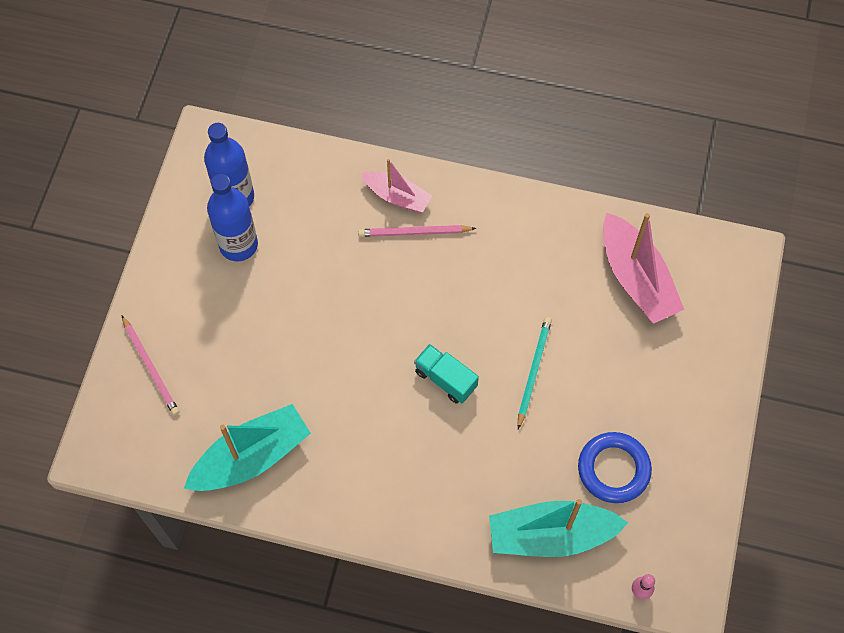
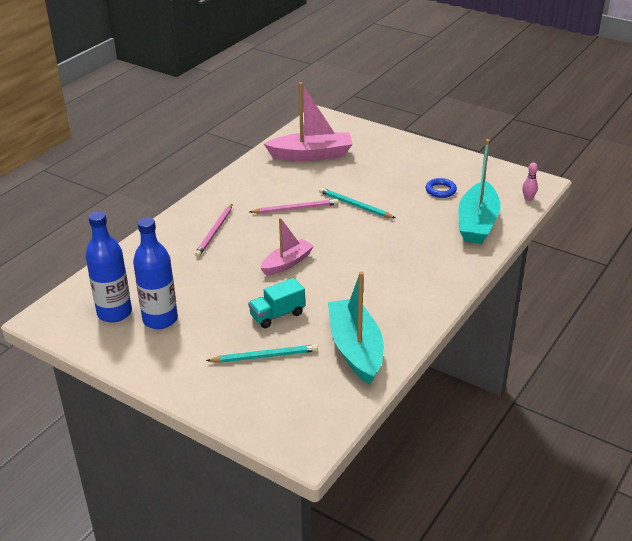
camera: 70 degrees left, 30 degrees down
pink pencil [121,315,179,416] -> pink pencil moved to [249,199,338,214]
pink boat [361,159,432,213] -> pink boat moved to [260,218,314,275]
turquoise truck [414,344,479,403] -> turquoise truck moved to [248,278,305,328]
blue ring [578,432,652,503] -> blue ring [426,178,457,198], size x0.61
none -> turquoise pencil [206,344,318,363]

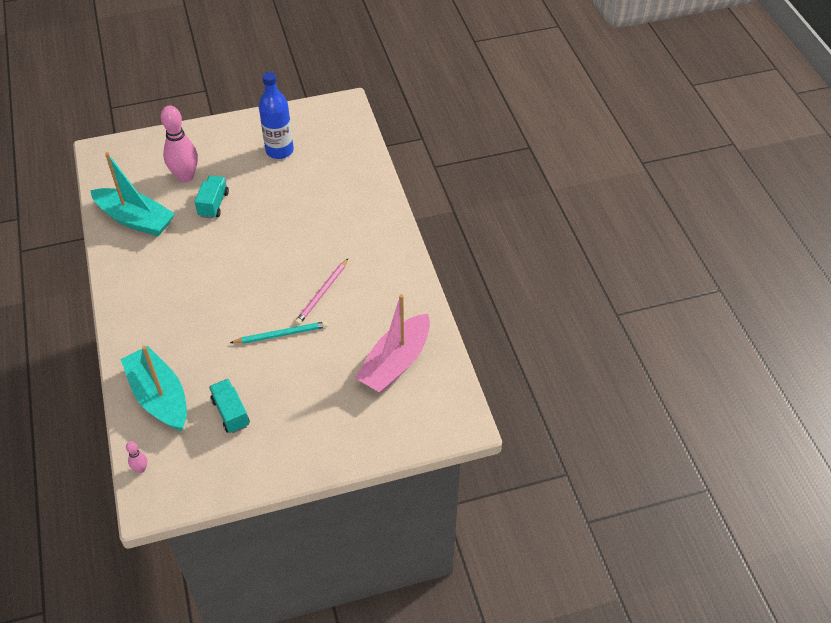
camera: 130 degrees right, 15 degrees up
blue bottle [85,211,132,322] -> none
pink pencil [195,204,232,257] -> none
turquoise pencil [206,344,318,363] -> pink bowling pin [160,106,198,183]
pink boat [260,218,314,275] -> none
blue ring [426,178,457,198] -> turquoise truck [209,379,250,433]

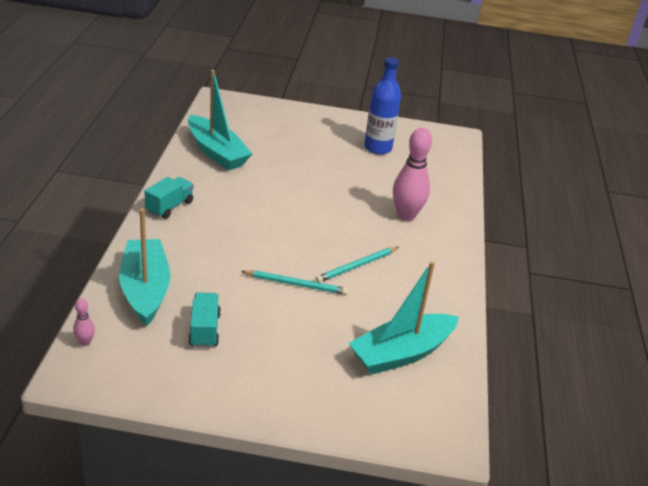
camera: 20 degrees right, 15 degrees down
pink bowling pin [160,106,198,183] -> pink bowling pin moved to [393,128,432,221]
turquoise truck [195,176,229,219] -> turquoise truck moved to [144,177,194,219]
pink pencil [295,259,348,325] -> turquoise pencil [316,247,398,283]
pink boat [355,294,430,393] -> turquoise boat [348,261,459,375]

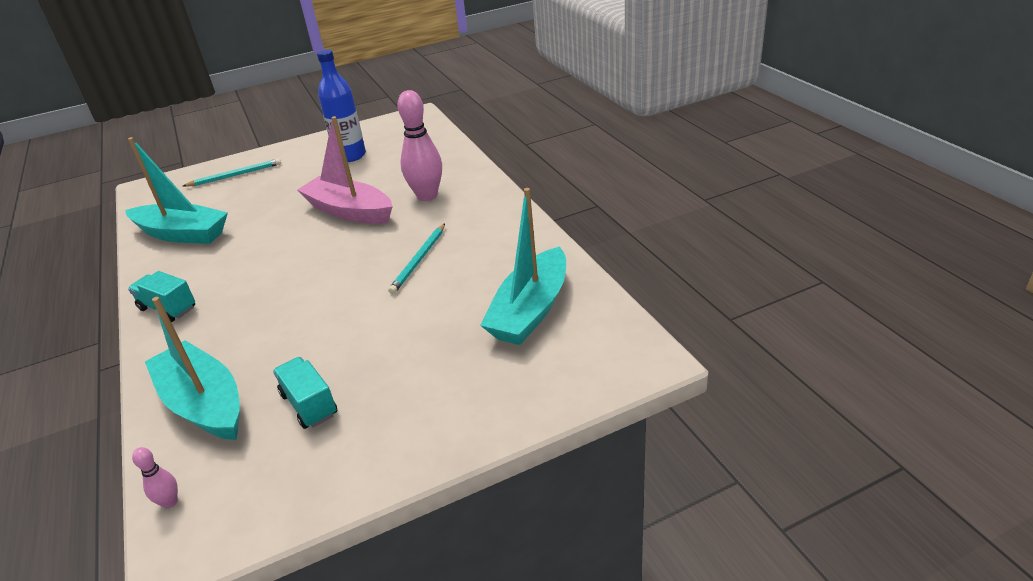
camera: 25 degrees left, 0 degrees up
turquoise truck [144,177,194,219] -> turquoise truck turned 60 degrees counterclockwise [128,271,195,322]
turquoise pencil [241,270,348,295] -> turquoise pencil moved to [183,158,281,187]
none -> pink boat [297,116,393,224]

